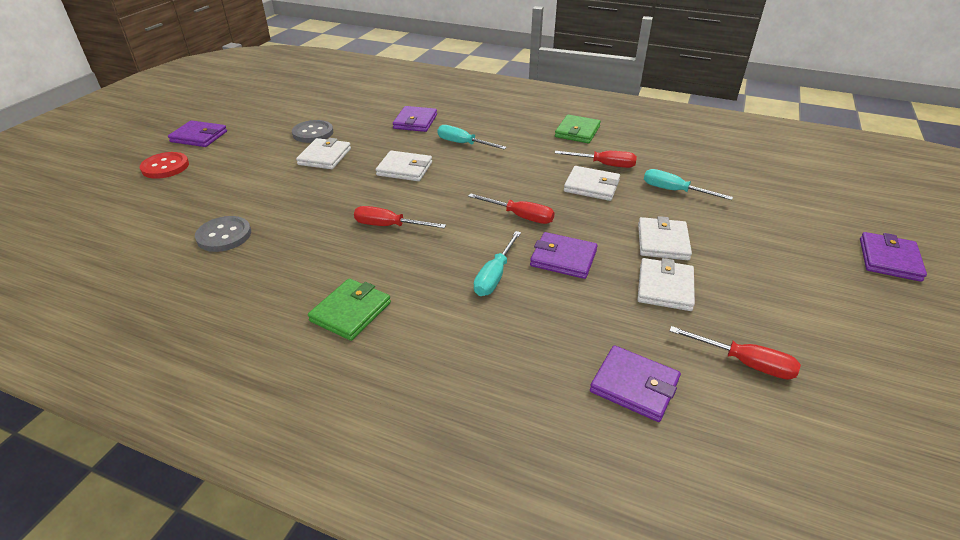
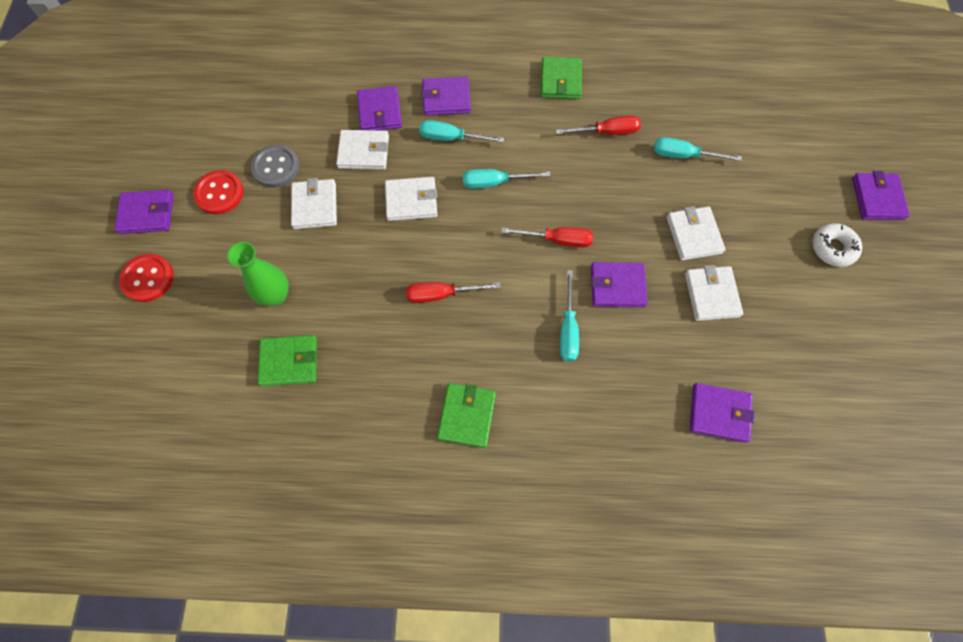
camera: 20 degrees left, 30 degrees up
grey button [195,216,251,252] -> green wallet [258,335,317,386]
white wallet [564,166,620,201] -> white wallet moved to [336,130,389,170]
red screwdriver [670,326,801,380] -> none
none -> red button [193,170,244,214]
none -> green vase [227,242,289,306]
none -> purple wallet [421,77,471,116]
none -> turquoise screwdriver [463,169,550,189]
none -> white donut [812,223,862,267]

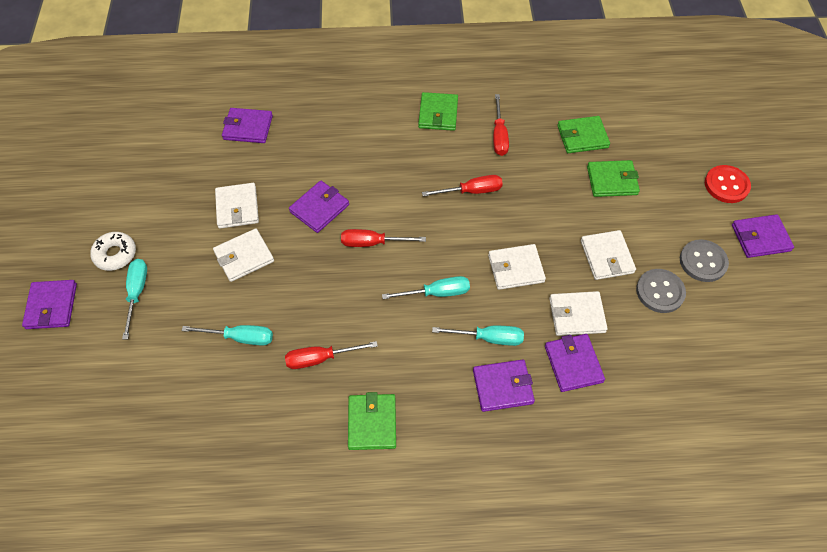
camera: 175 degrees right, 10 degrees down
red button [193,170,244,214] -> grey button [680,239,729,282]
green vase [227,242,289,306] -> green wallet [587,160,640,197]
turquoise screwdriver [560,270,579,362] -> turquoise screwdriver moved to [122,259,147,340]
purple wallet [591,262,648,307] -> purple wallet turned 45 degrees counterclockwise [289,180,349,233]
white wallet [667,206,726,261] -> white wallet turned 75 degrees clockwise [213,228,274,282]
none -> red screwdriver [493,94,509,156]

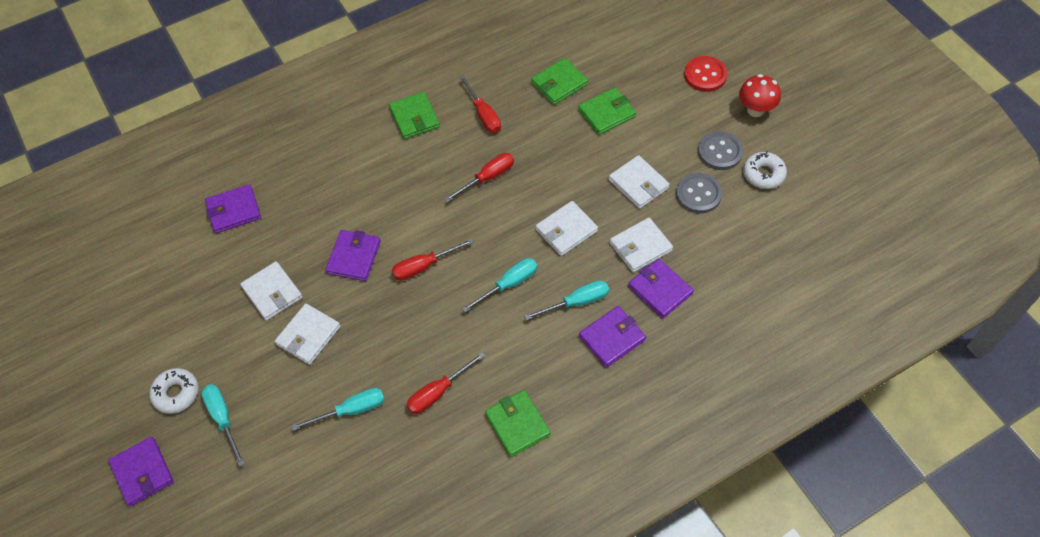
camera: 25 degrees left, 0 degrees up
purple wallet [732,214,794,258] -> red mushroom [739,74,781,117]
none -> white donut [743,151,787,189]

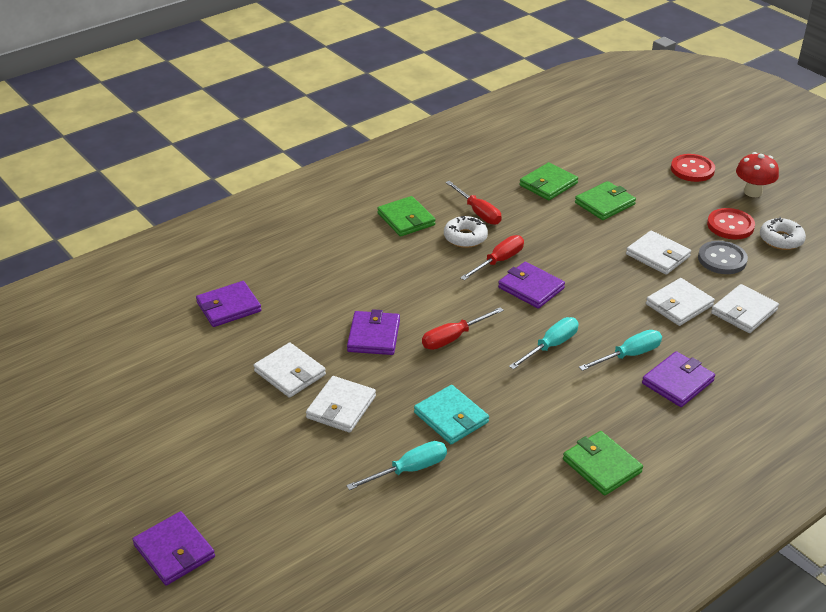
camera: 10 degrees left, 20 degrees down
white donut [149,368,198,414] -> white donut moved to [444,216,488,248]
turquoise screwdriver [201,384,245,467] -> none
red screwdriver [407,352,485,414] -> none
white wallet [535,201,598,256] -> white wallet moved to [711,284,779,333]
purple wallet [628,259,694,318] -> purple wallet moved to [498,262,565,309]
grey button [698,131,743,170] -> red button [707,208,755,239]
none -> turquoise wallet [414,385,489,444]

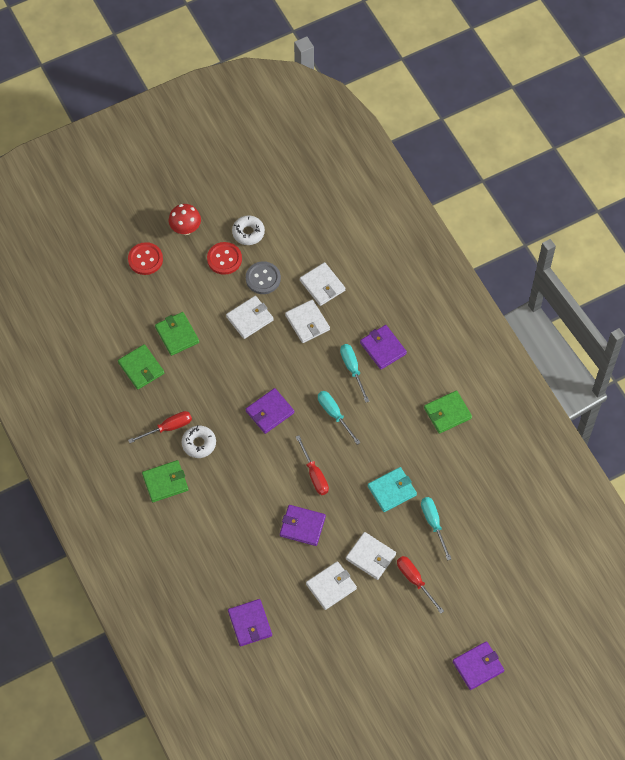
camera: 80 degrees left, 25 degrees up
red screwdriver [460,235,524,280] -> red screwdriver moved to [397,556,444,613]

